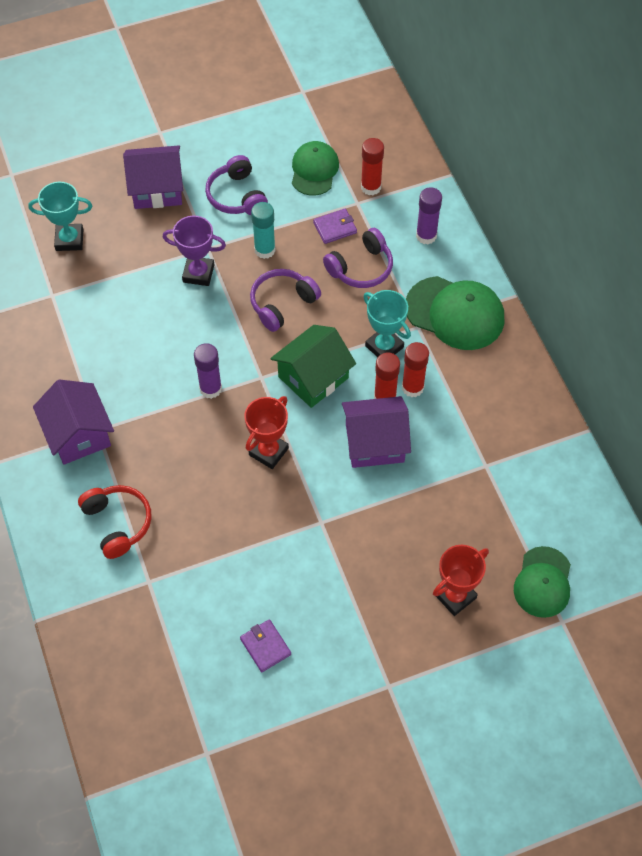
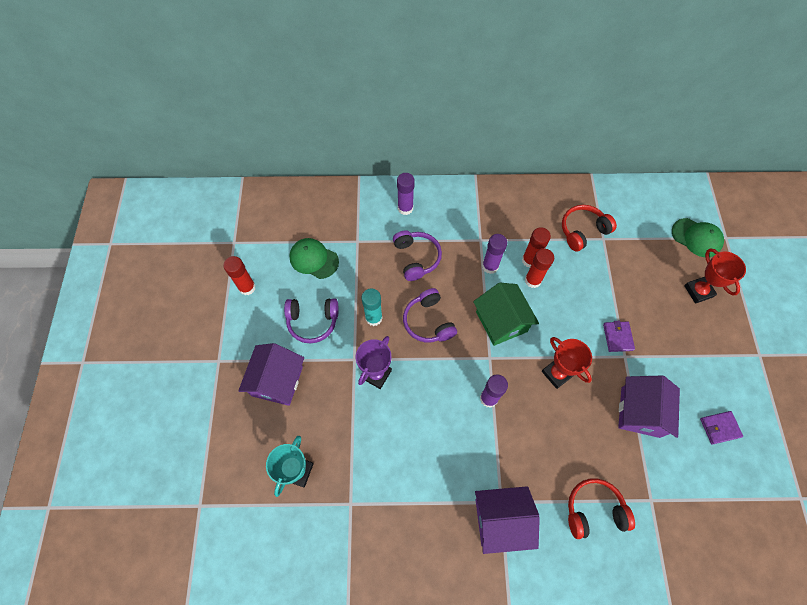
camera: 70 degrees left, 5 degrees up
purple wallet [313,209,357,244] -> purple wallet moved to [603,321,635,352]
purple house [342,396,411,468] -> purple house moved to [618,376,680,438]
red glue stick [361,138,384,195] -> red glue stick moved to [223,256,256,295]
turquoise trophy [363,290,411,357] -> purple glue stick [482,234,507,274]
green cap [406,276,504,350] -> none
none -> red headphones [562,205,617,252]

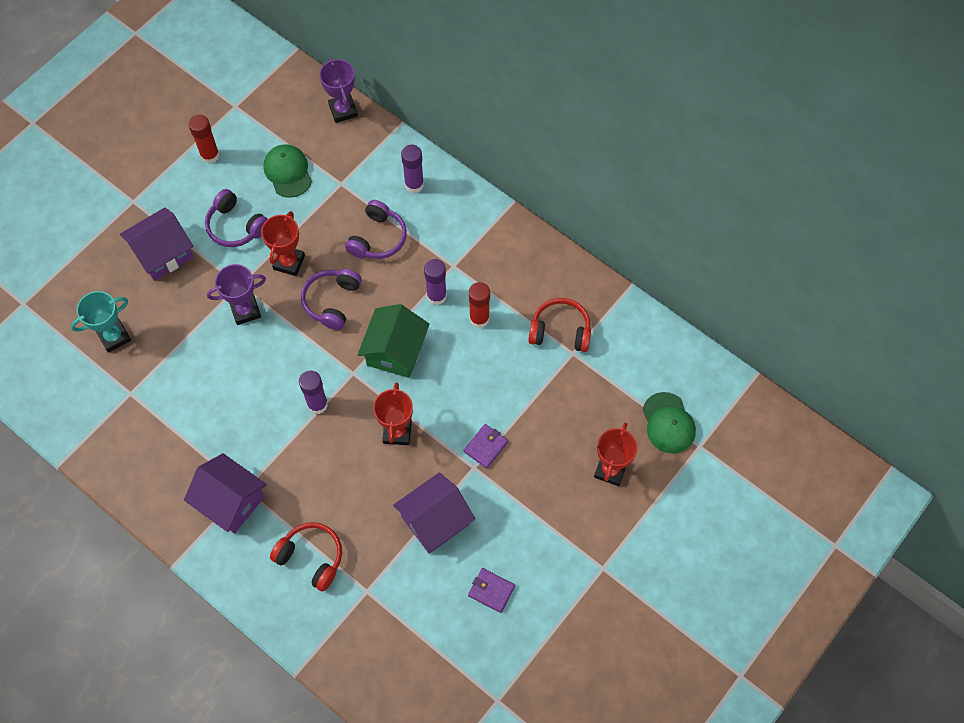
camera: 40 degrees right, 0 degrees up
turquoise glue stick [361,288,383,326] -> red trophy [261,211,305,276]
red glue stick [525,249,554,288] -> none
none -> purple trophy [319,58,358,123]

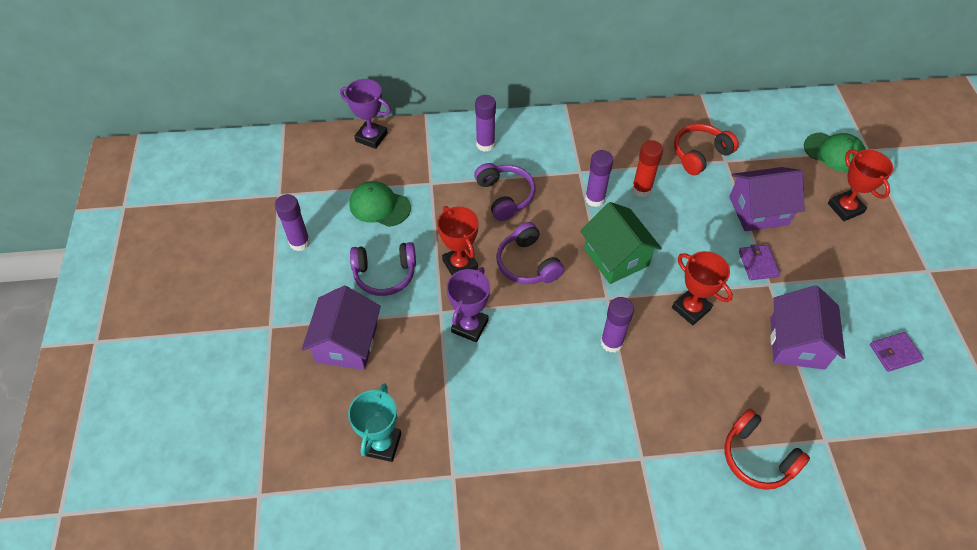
camera: 45 degrees left, 10 degrees down
purple house [184,453,267,534] -> purple house moved to [729,167,805,231]
red glue stick [188,115,220,164] -> purple glue stick [275,194,310,251]
red headphones [270,522,342,592] -> red headphones turned 120 degrees counterclockwise [724,409,810,490]

